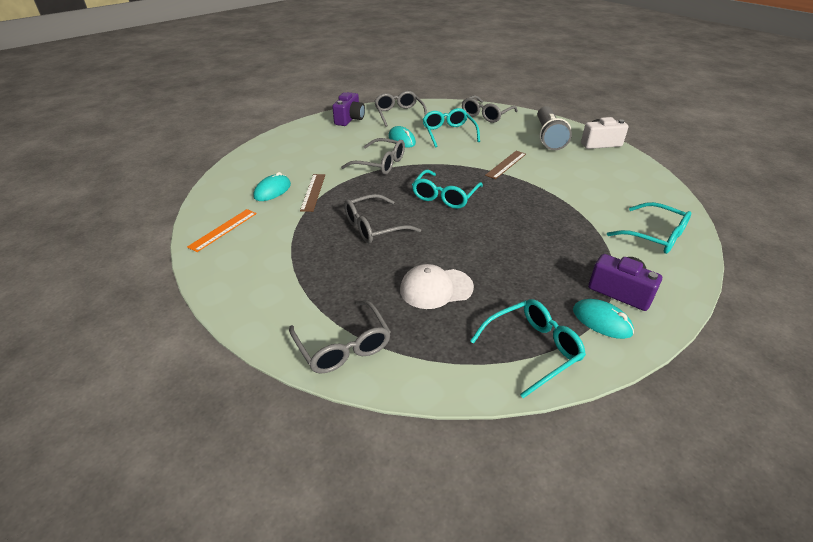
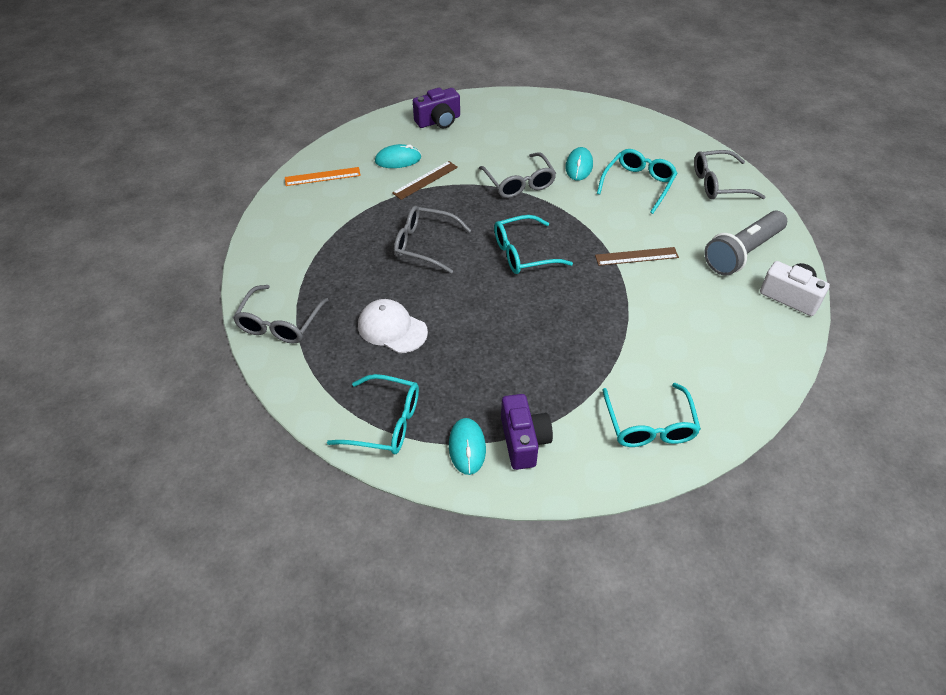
camera: 45 degrees right, 10 degrees up
purple camera [332,92,365,126] -> purple camera moved to [413,88,460,128]
grey glasses [374,91,427,127] -> none

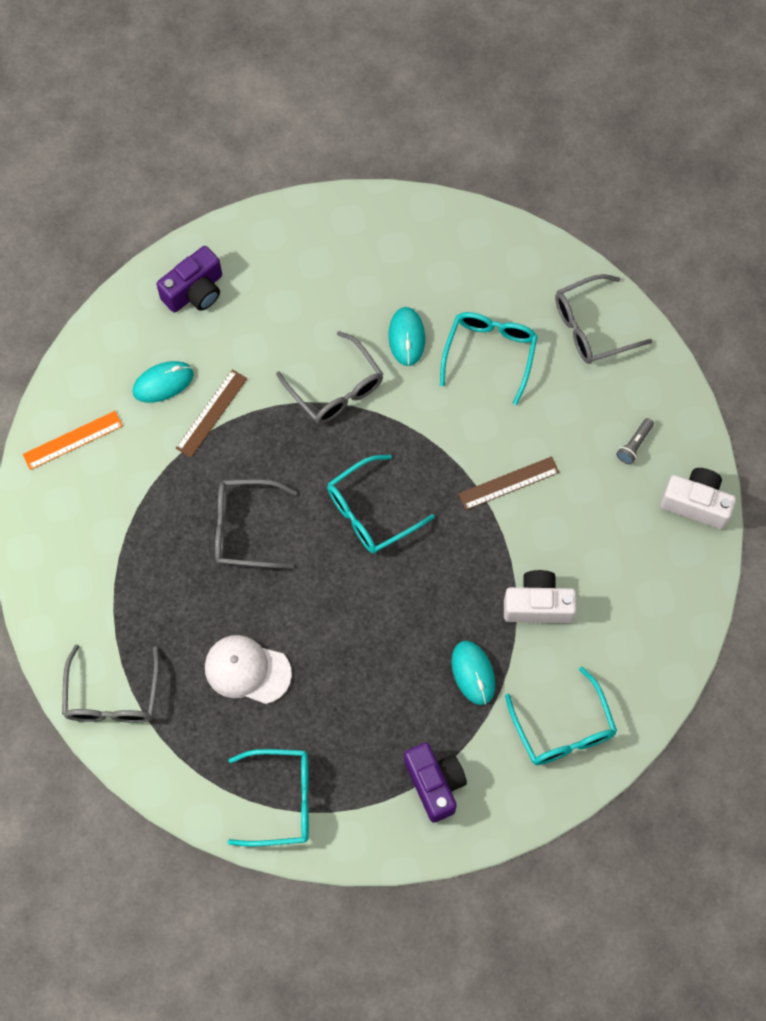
camera: 15 degrees left, 20 degrees up
turquoise mouse [449,418,486,475] -> turquoise mouse moved to [452,641,495,705]
grey flashlight [705,211,787,275] -> grey flashlight [616,418,654,465], size x0.40
none -> white camera [504,570,577,623]

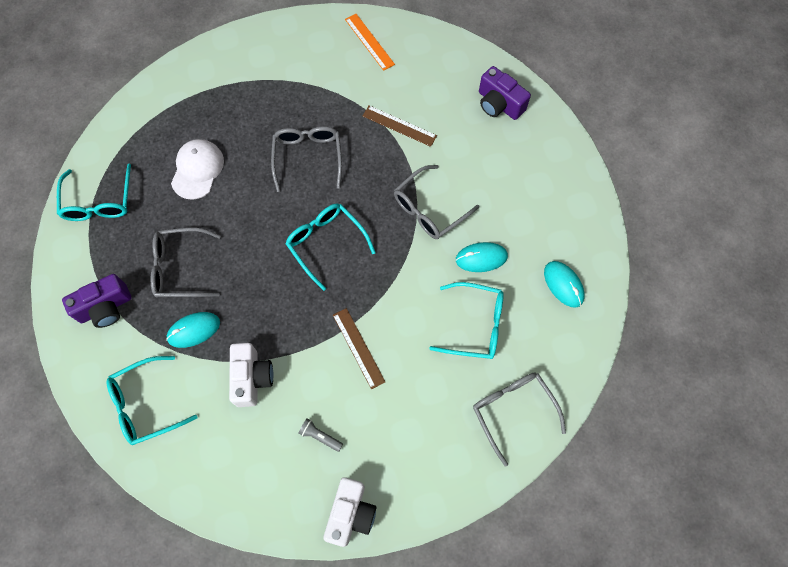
camera: 85 degrees right, 0 degrees up
grey glasses [62,644,159,723] -> grey glasses moved to [151,228,221,298]
turquoise mouse [133,361,194,403] -> turquoise mouse moved to [544,261,585,308]
grey flashlight [616,418,654,465] -> grey flashlight moved to [298,419,343,452]

